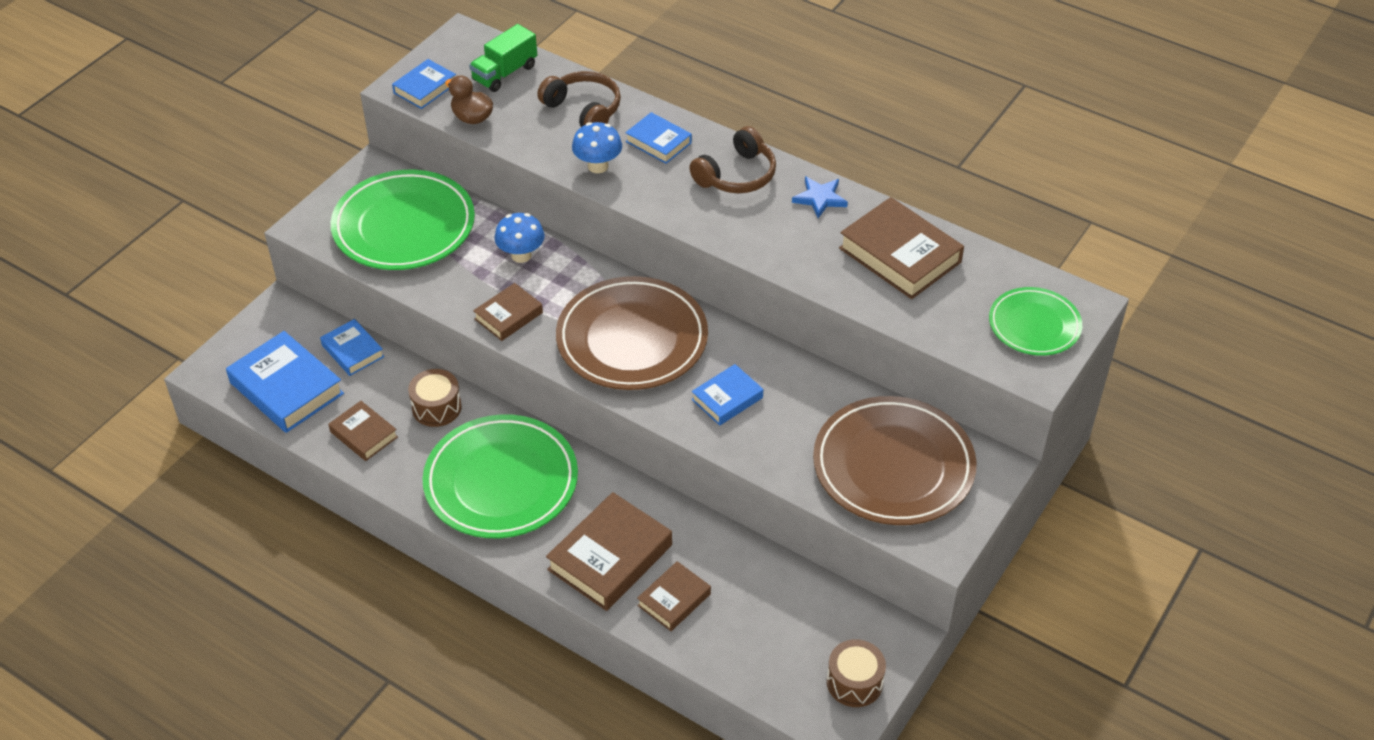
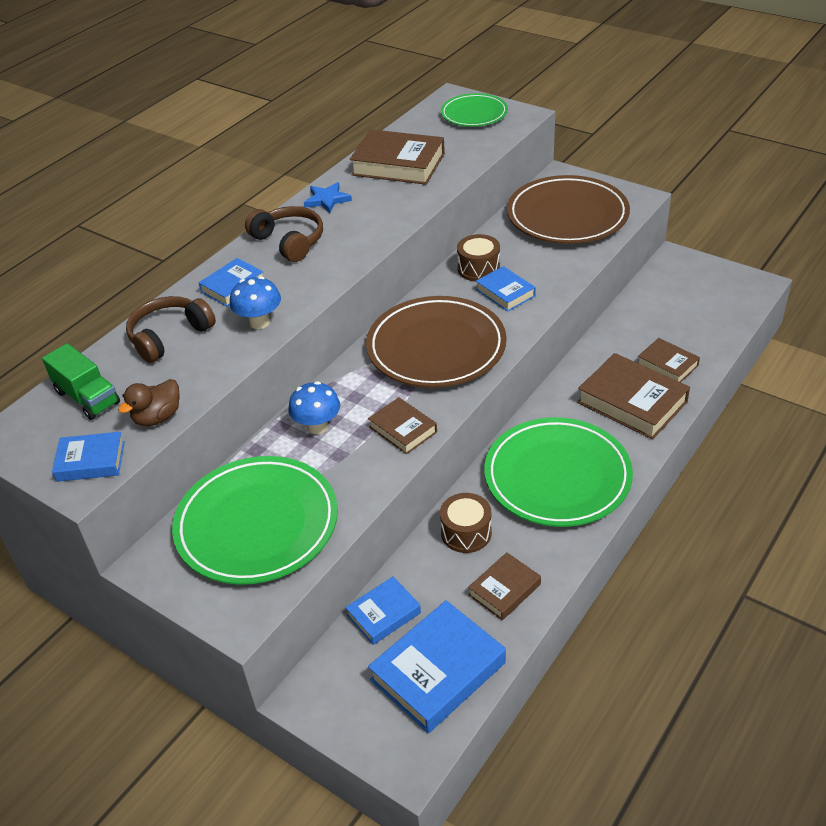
camera: 85 degrees left, 5 degrees down
blue book [392,59,456,109] -> blue book turned 45 degrees counterclockwise [52,432,125,482]
brown drum [827,639,886,707] -> brown drum moved to [457,234,500,282]
brown book [839,197,964,299] -> brown book turned 60 degrees clockwise [350,129,445,185]

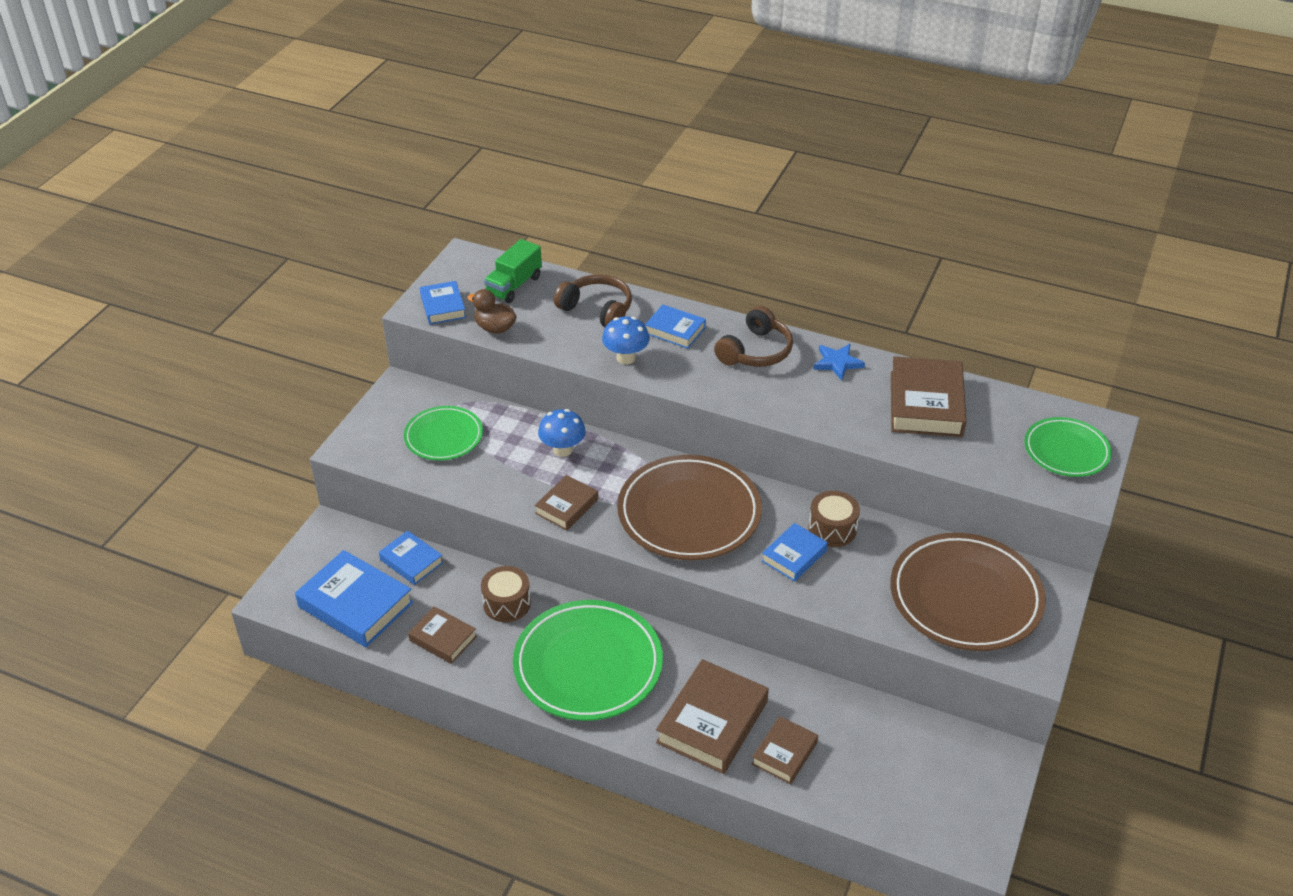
camera: 75 degrees right, 0 degrees up
green plate [172,456,338,585] -> green plate [404,406,483,460], size x0.58

